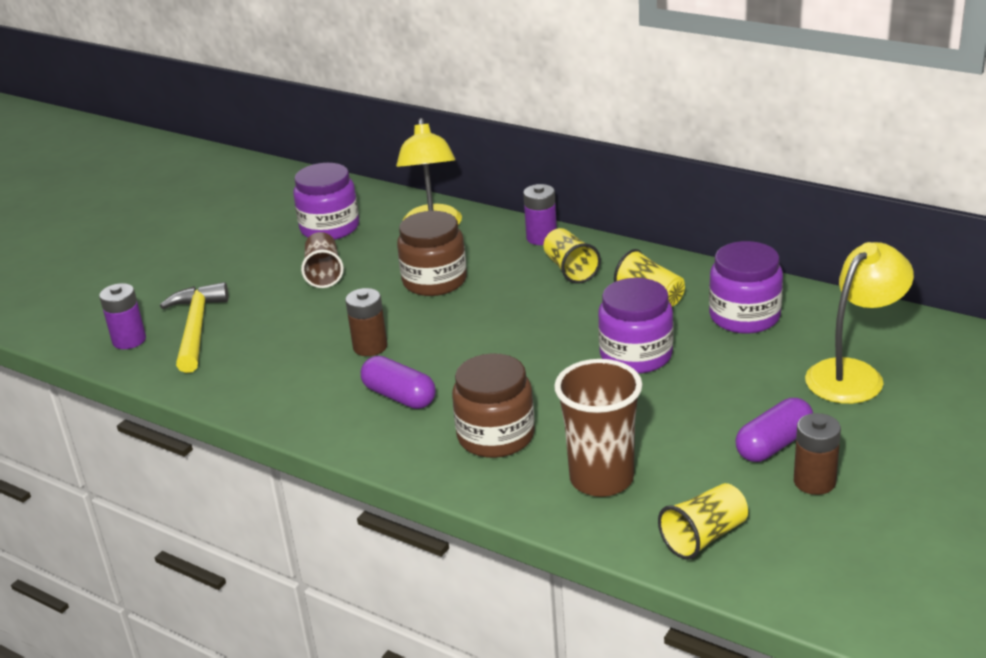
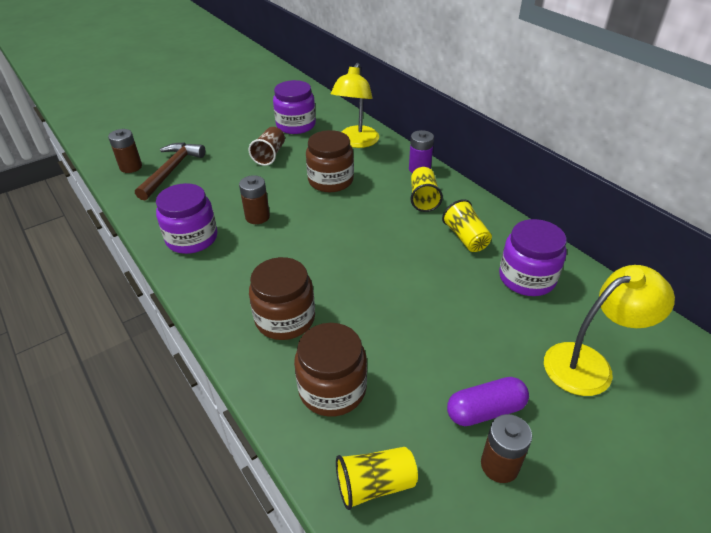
camera: 20 degrees right, 10 degrees up
purple battery [99,283,146,349] -> brown battery [108,129,142,173]
yellow hammer [160,282,229,373] -> brown hammer [135,142,205,200]
purple capsule [361,356,436,409] -> none
brown cup [554,359,642,497] -> brown jar [294,323,367,417]
purple jar [598,278,674,374] -> purple jar moved to [156,183,217,254]

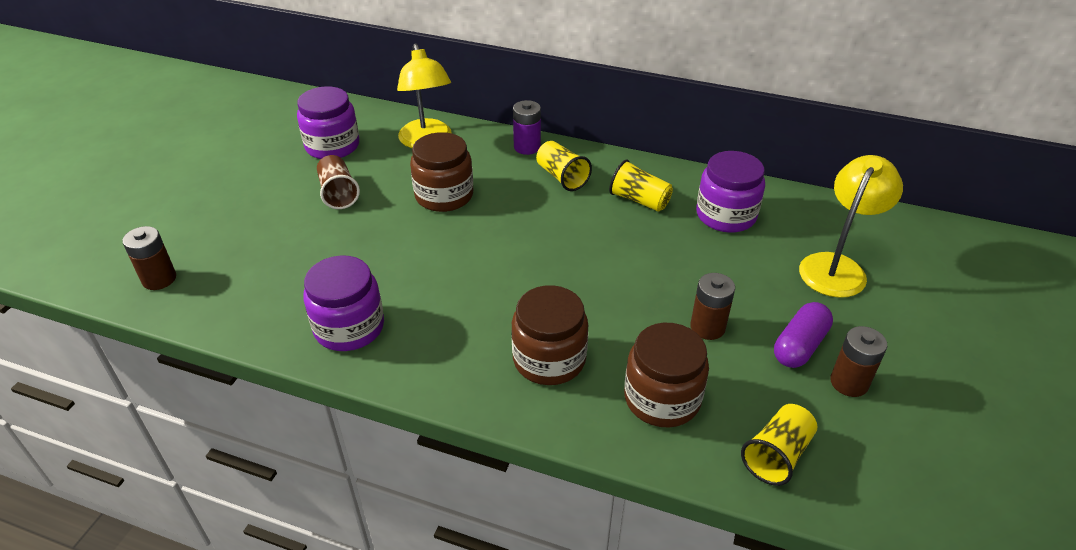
camera: 35 degrees left, 0 degrees up
brown hammer [135,142,205,200] -> none
brown battery [239,175,270,224] -> brown battery moved to [690,273,735,340]

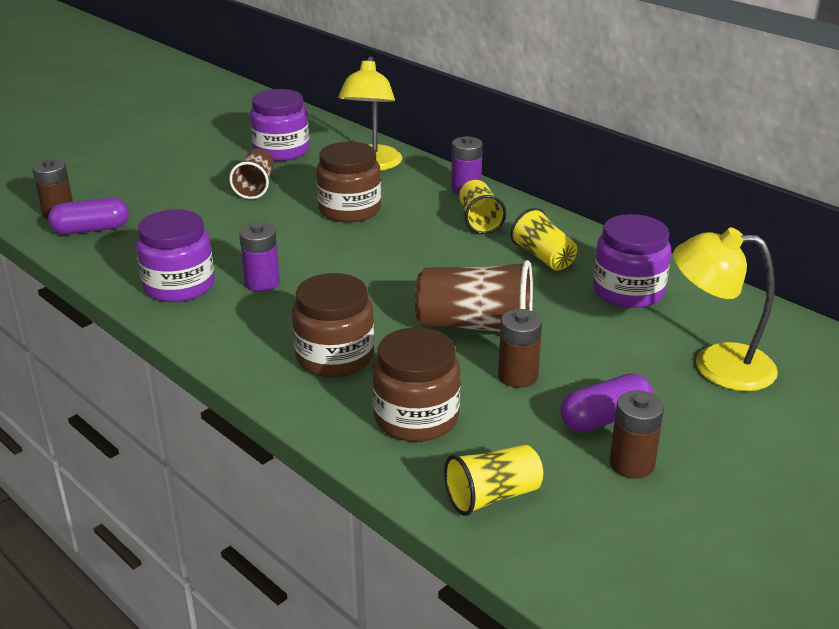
camera: 25 degrees right, 10 degrees down
yellow lamp [799,155,903,298] -> yellow lamp turned 135 degrees counterclockwise [673,228,778,391]
none -> purple capsule [48,197,129,235]
none -> purple battery [239,223,280,292]
none -> brown cup [415,260,533,332]

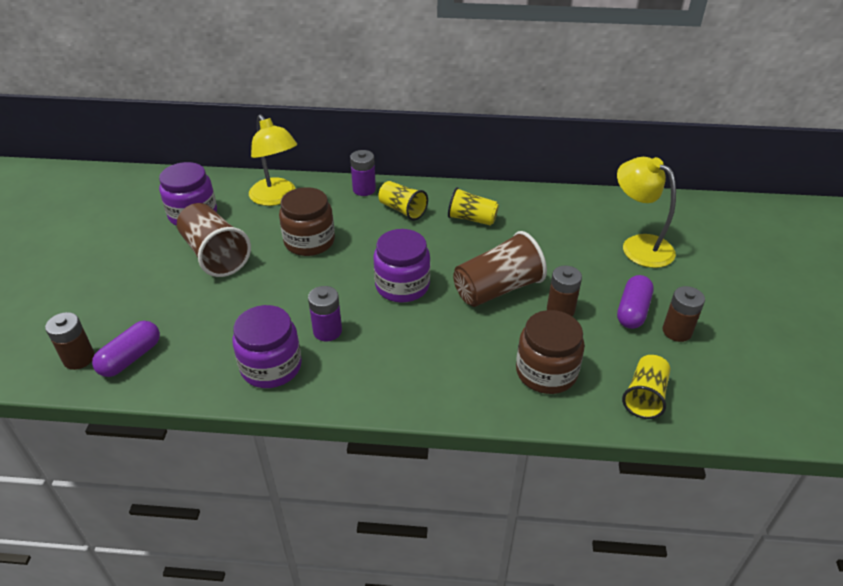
camera: 40 degrees left, 10 degrees up
brown cup [229,149,274,199] -> brown cup [177,203,251,277], size x1.58
brown jar [292,273,374,377] -> none
purple jar [593,214,671,308] -> purple jar moved to [374,229,430,303]
yellow lamp [673,228,778,391] -> yellow lamp turned 75 degrees clockwise [617,157,676,268]

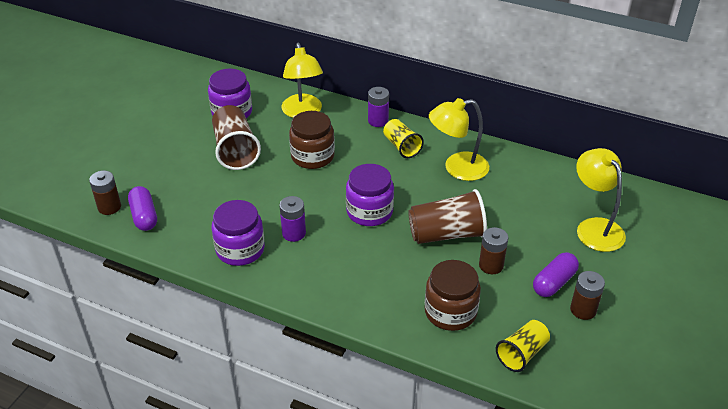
camera: 20 degrees right, 0 degrees up
purple capsule [92,321,160,377] -> purple capsule turned 75 degrees counterclockwise [128,186,157,231]
yellow cup [448,187,499,226] -> yellow lamp [429,98,489,181]

